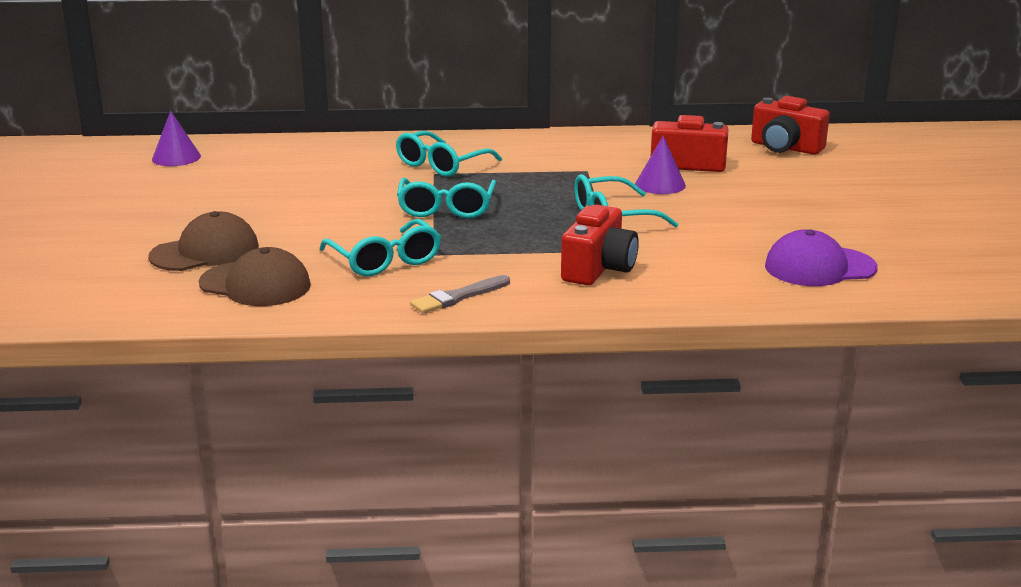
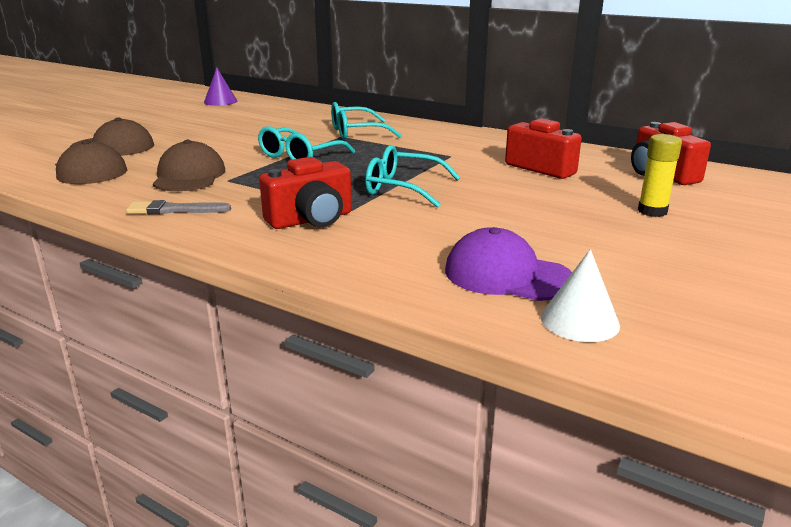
camera: 35 degrees right, 0 degrees up
turquoise glasses [319,219,441,277] -> brown cap [153,140,225,191]
purple cone [635,136,686,194] -> none
none -> white cone [541,249,620,342]
none -> yellow glue stick [638,134,682,217]

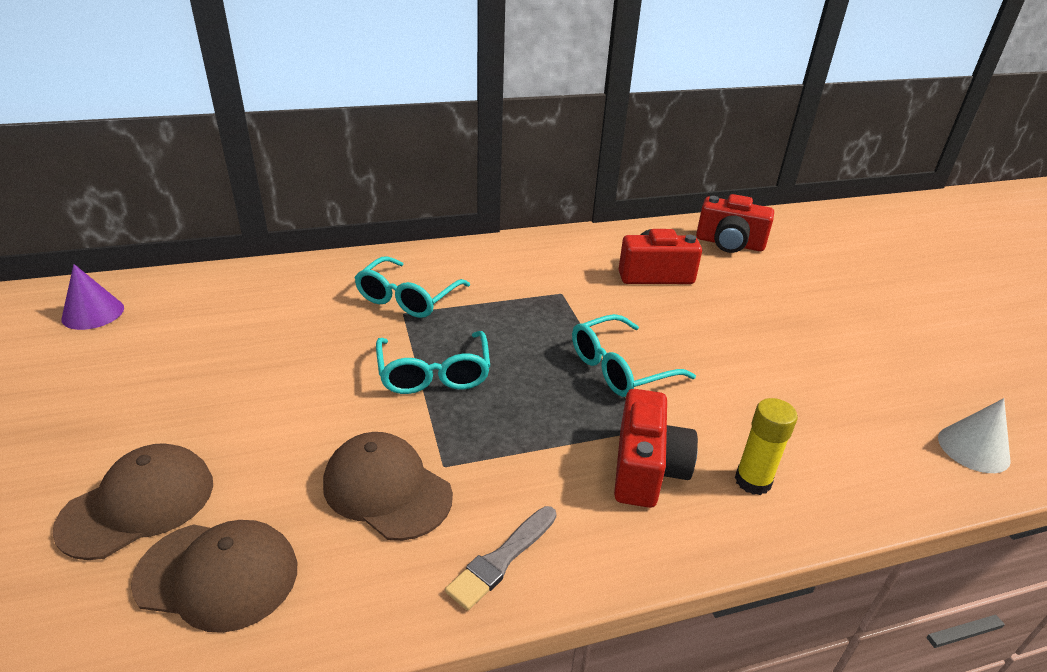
camera: 50 degrees left, 10 degrees up
purple cap [445,227,572,301] -> none
yellow glue stick [638,134,682,217] -> yellow glue stick moved to [735,398,798,495]

